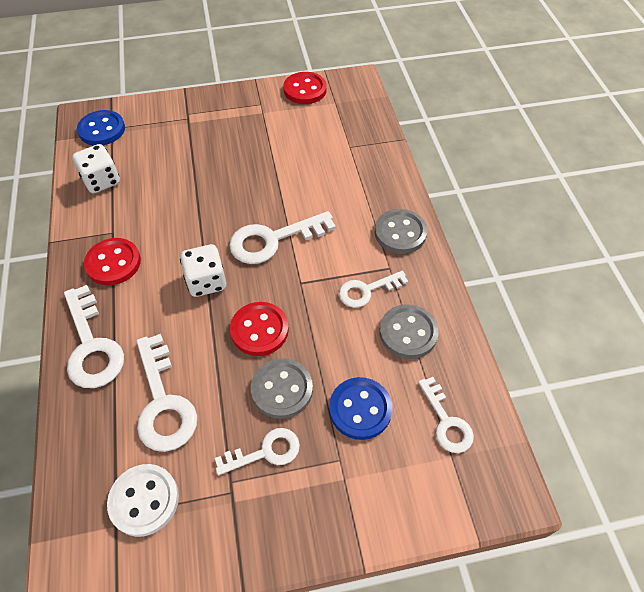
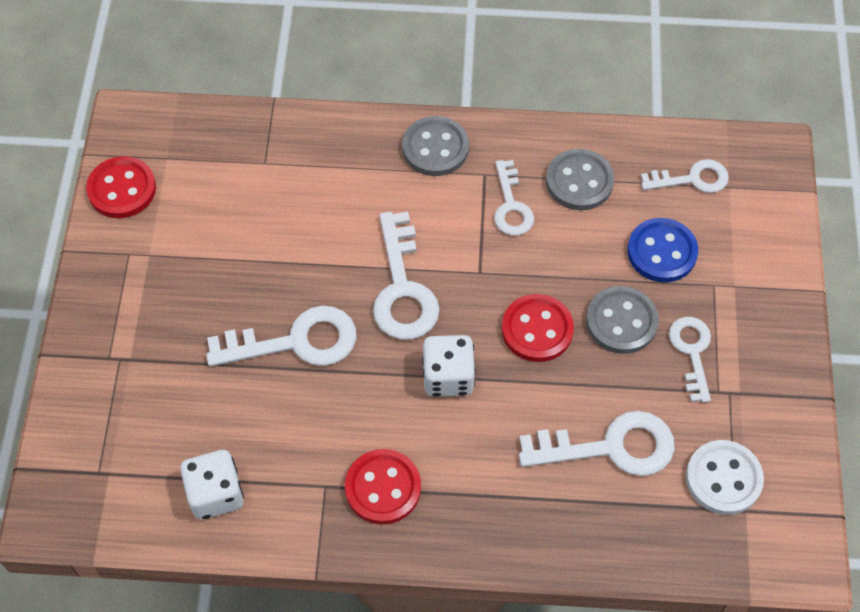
camera: 75 degrees left, 5 degrees up
white key [64,285,124,388] -> white key moved to [206,306,357,367]
blue button [77,110,125,146] -> none

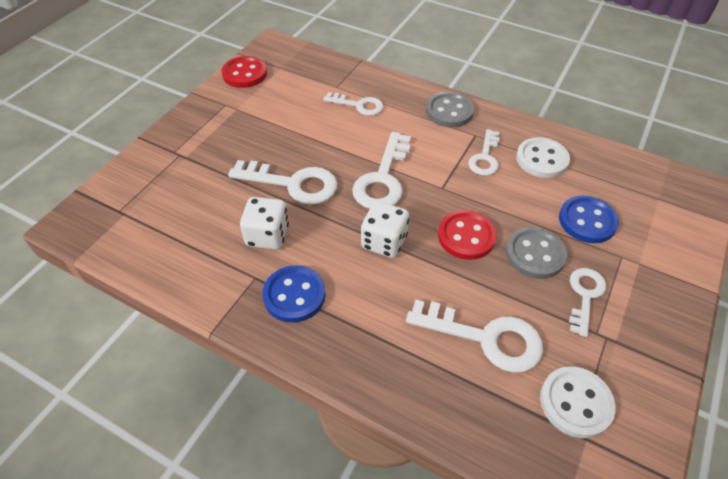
camera: 25 degrees right, 10 degrees down
white dice [180,450,244,520] -> white dice moved to [240,197,289,250]
red button [345,449,421,525] -> blue button [263,265,326,323]
grey button [546,149,614,210] -> white button [516,137,570,178]
white key [641,159,729,193] -> white key moved to [323,92,383,116]

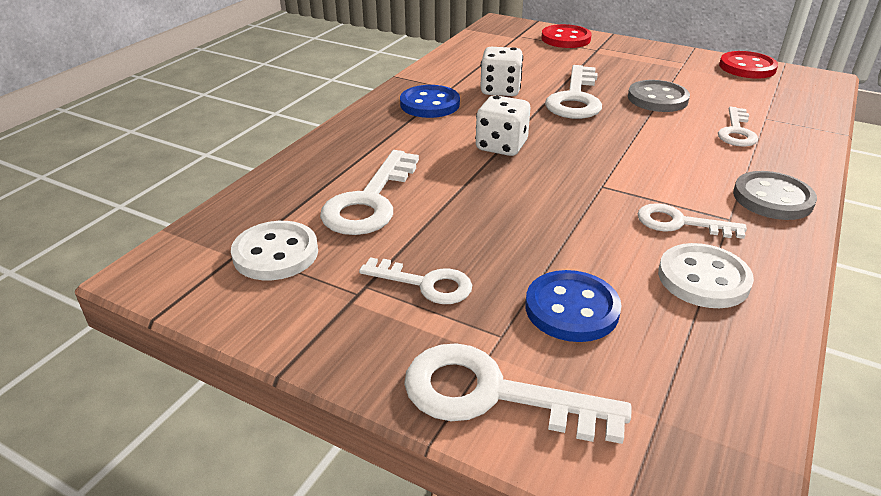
camera: 90 degrees right, 15 degrees down
white key [352,132,411,209] -> white key moved to [404,343,632,444]
red button [438,210,497,260] -> red button moved to [541,24,592,48]
grey button [506,227,567,279] -> grey button moved to [628,80,690,112]

